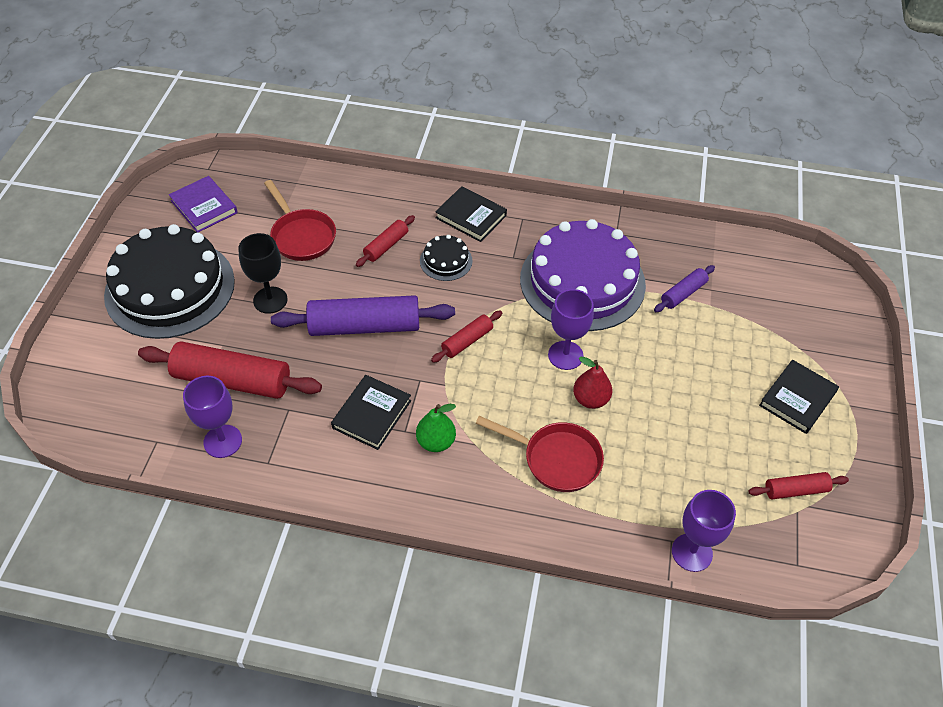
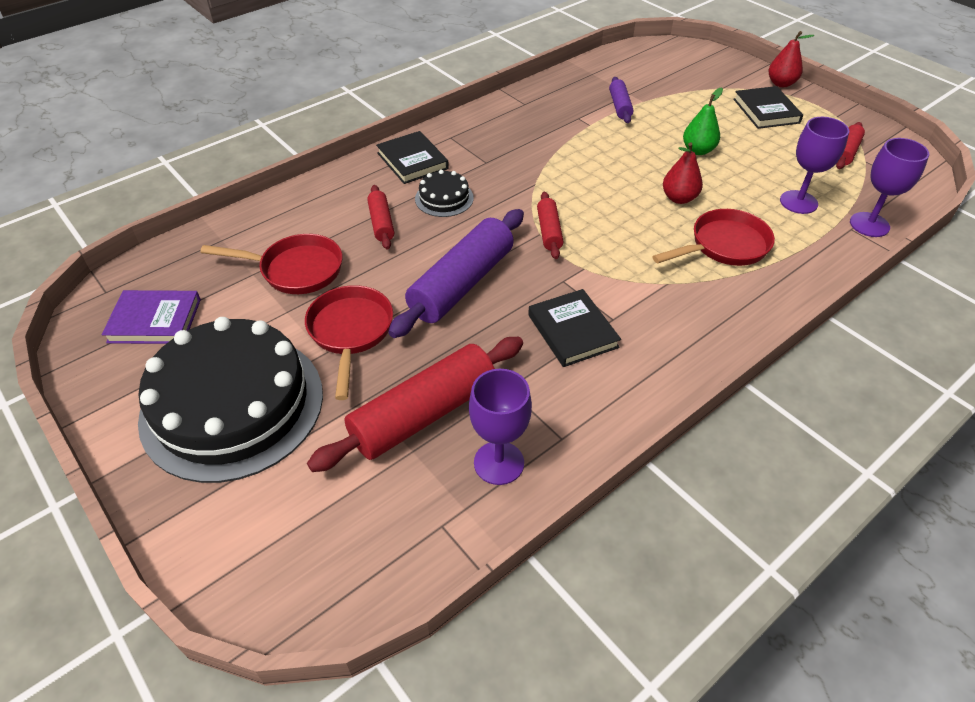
camera: 50 degrees left, 5 degrees down
black goblet [238,233,288,314] -> red pan [305,285,393,400]
green pear [416,404,456,452] -> green pear moved to [683,87,723,155]
black book [435,186,507,242] -> black book turned 75 degrees clockwise [376,131,449,184]
purple cake [520,219,646,331] -> none
purple goblet [548,289,594,370] -> purple goblet moved to [780,117,849,214]
none -> red pear [769,31,814,87]

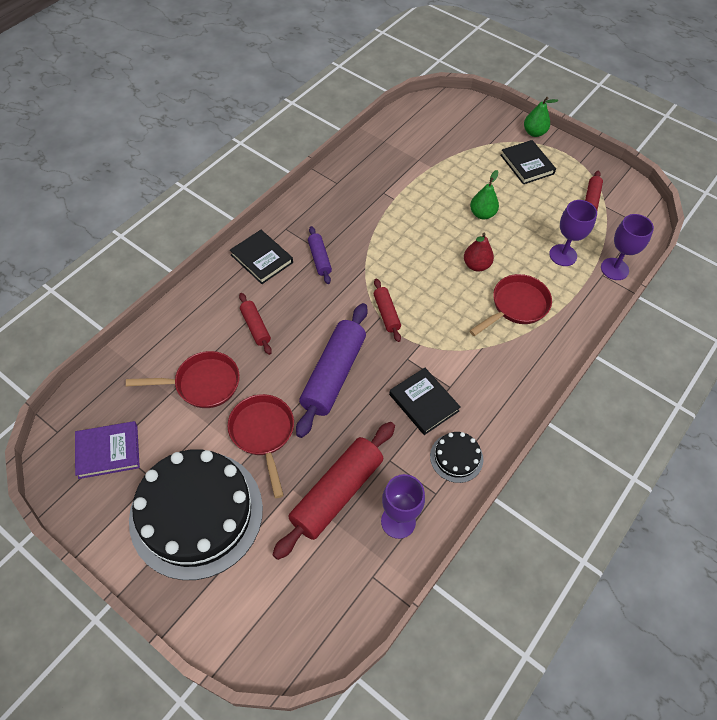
camera: 15 degrees left, 10 degrees up
black cake [415,170,474,217] -> black cake moved to [430,432,483,483]
purple rolling pin [609,77,633,123] -> purple rolling pin moved to [308,226,332,284]
red pear [769,31,814,87] -> green pear [524,97,558,137]

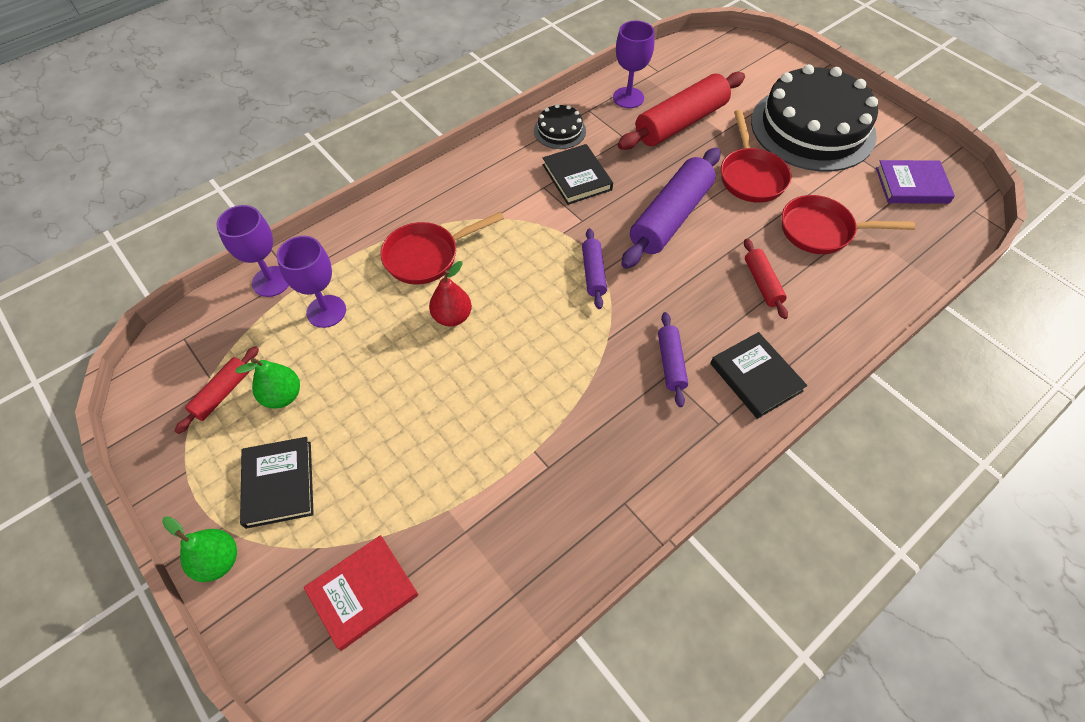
camera: 165 degrees left, 0 degrees up
red rolling pin [374,279,401,342] -> purple rolling pin [582,228,607,309]
green pear [470,170,499,219] -> green pear moved to [235,358,300,409]
none -> red book [304,535,418,651]

